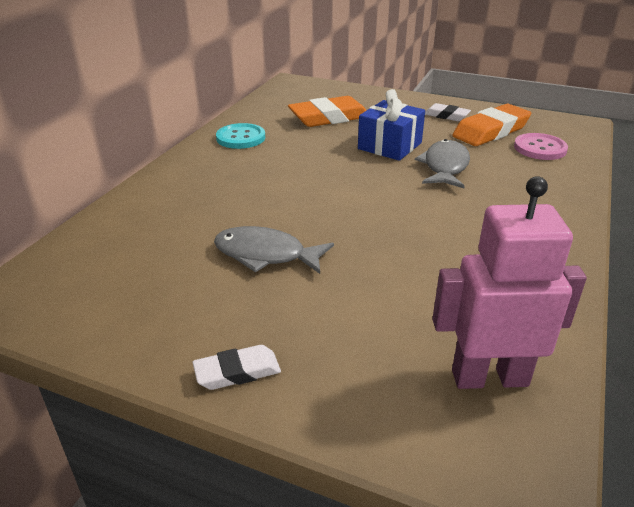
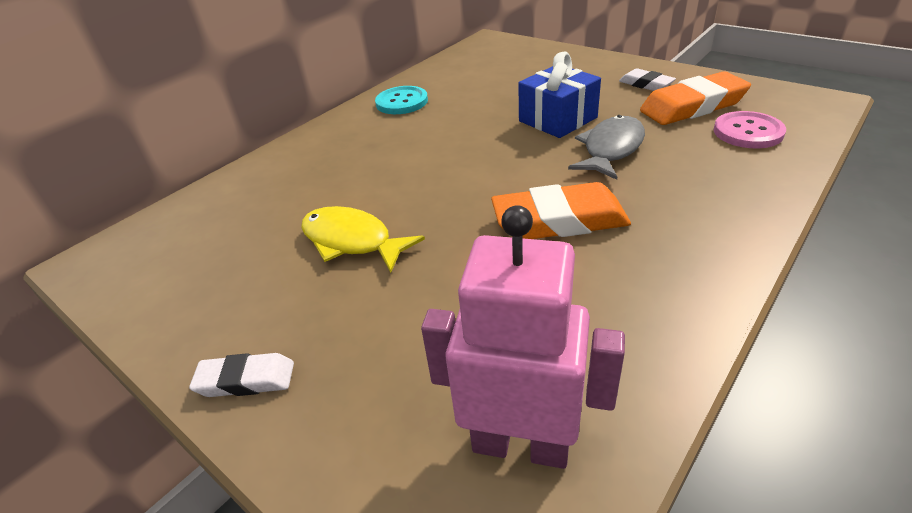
camera: 20 degrees right, 5 degrees up
grey fish [214,226,334,274] -> yellow fish [301,206,425,273]
orange eraser [288,96,367,127] -> orange eraser moved to [491,182,631,239]

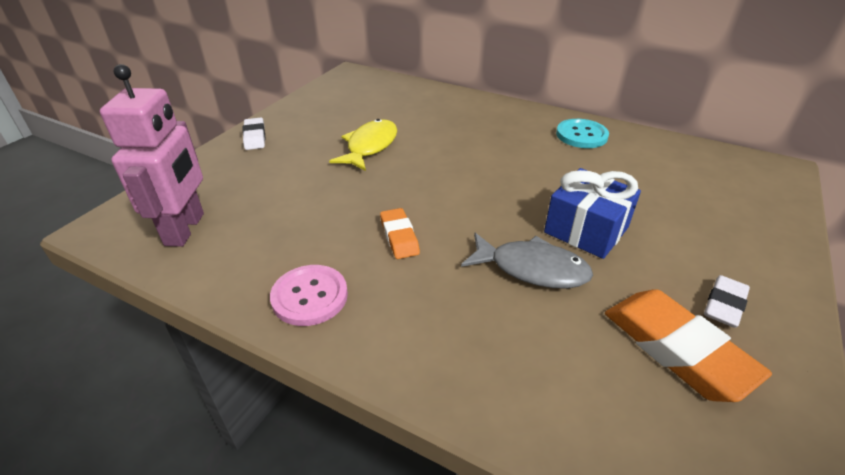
camera: 75 degrees right, 0 degrees up
orange eraser [491,182,631,239] -> orange eraser [380,208,420,259], size x0.56
pink button [714,111,786,148] -> pink button moved to [270,265,348,326]

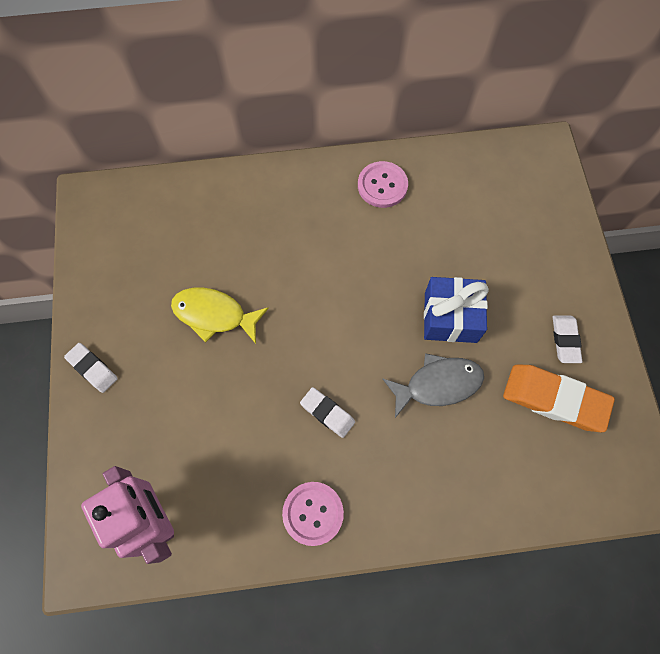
camera: 35 degrees left, 30 degrees up
yellow fish [329,119,397,171] -> yellow fish turned 60 degrees counterclockwise [171,288,269,344]
orange eraser [380,208,420,259] -> white eraser [300,387,355,438]
turquoise button [556,119,609,148] -> pink button [358,161,408,208]

